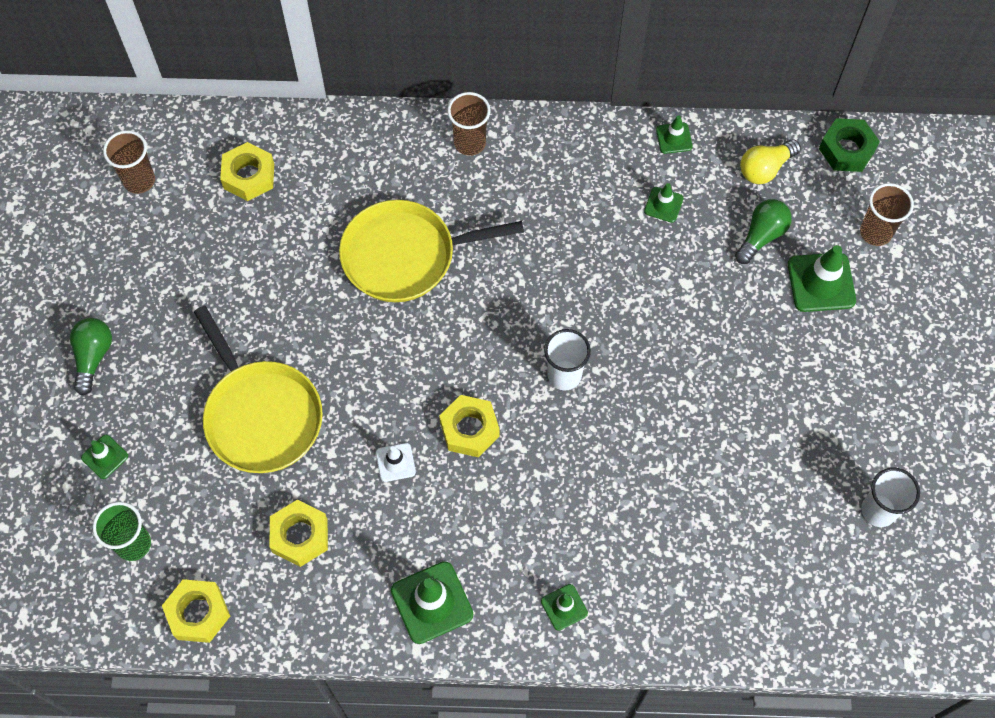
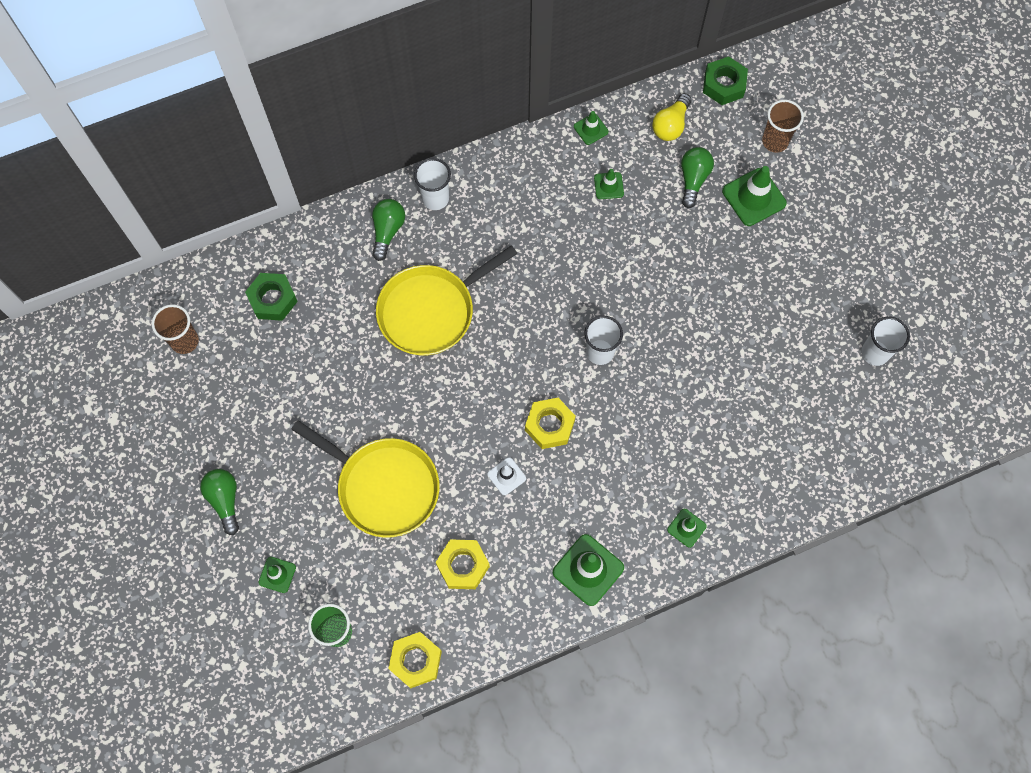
camera: 25 degrees left, 5 degrees up
yellow nut [220,142,274,201] -> green nut [245,273,298,321]
brown cup [447,92,490,156] -> white cup [414,158,451,210]
none -> green light bulb [372,199,405,261]

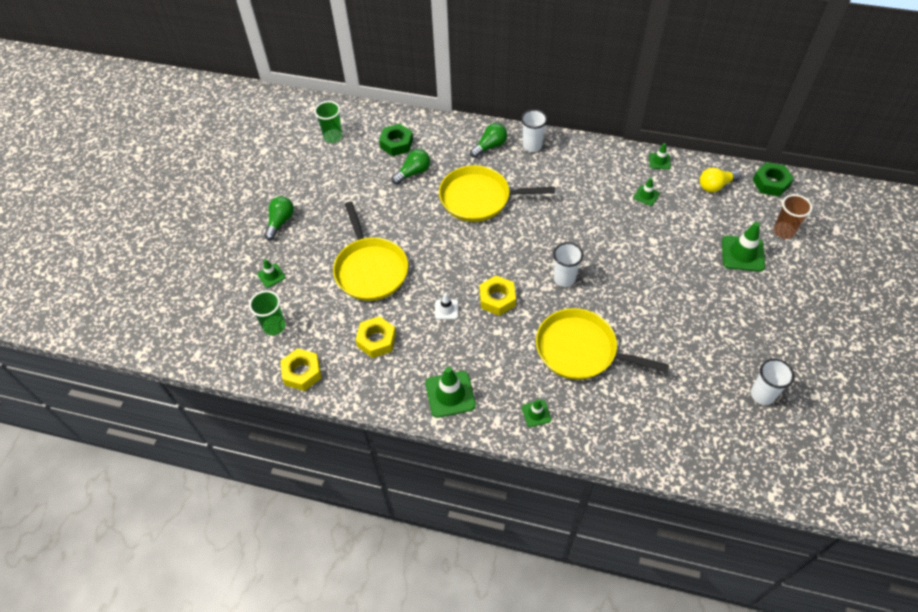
camera: 40 degrees right, 15 degrees down
brown cup [152,304,199,354] -> green cup [314,101,343,143]
green light bulb [681,147,714,208] -> green light bulb moved to [391,149,430,185]
none -> yellow pan [536,308,669,380]

